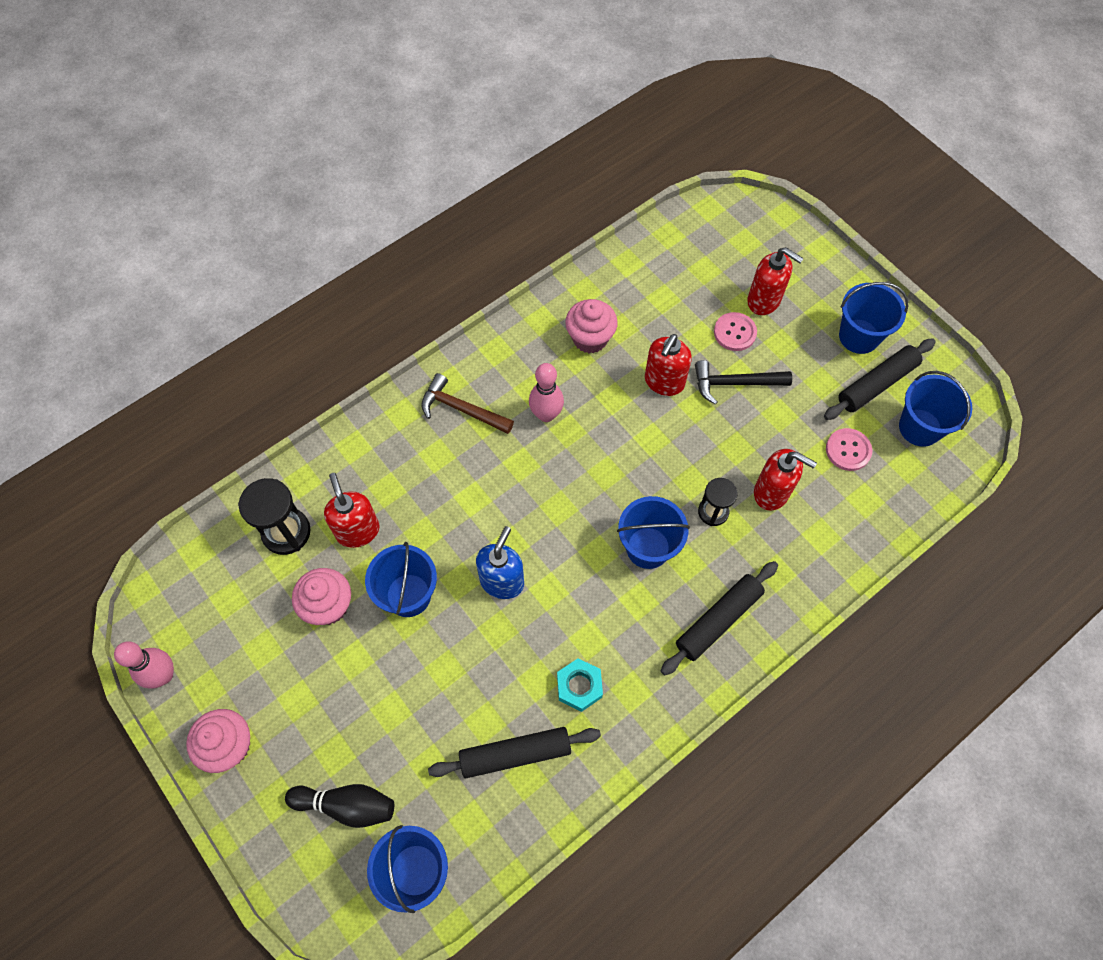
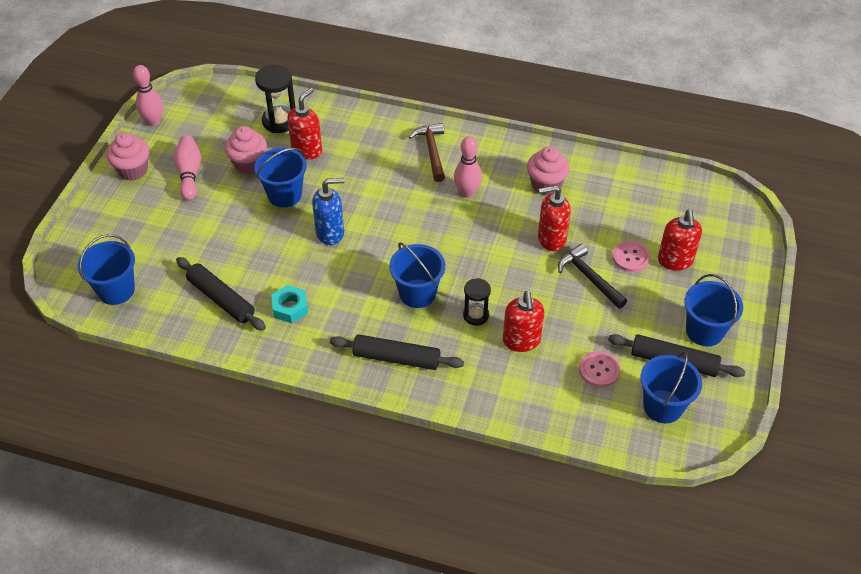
camera: 55 degrees right, 15 degrees down
black bowling pin [285,784,394,828] -> none
none -> pink bowling pin [174,136,201,200]

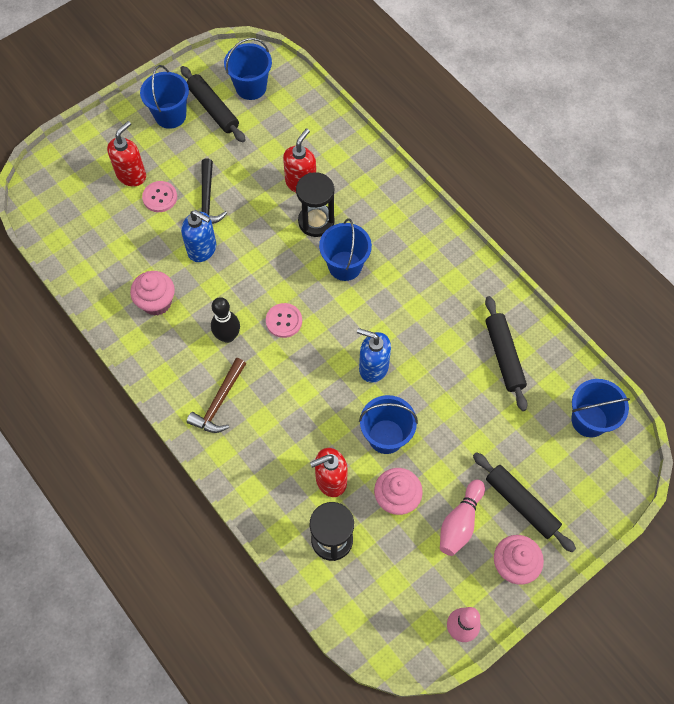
camera: 145 degrees left, 15 degrees up
turquoise nut [271,285,308,323] -> none
black rolling pin [330,334,464,370] -> black rolling pin moved to [473,452,576,553]
pink bowling pin [454,136,482,198] -> black bowling pin [211,297,240,343]
black hourglass [463,278,491,325] -> black hourglass [296,172,335,237], size x1.56
red soap dispenser [538,185,571,251] -> blue soap dispenser [181,210,216,262]
pink button [579,351,620,387] -> pink button moved to [266,303,302,338]

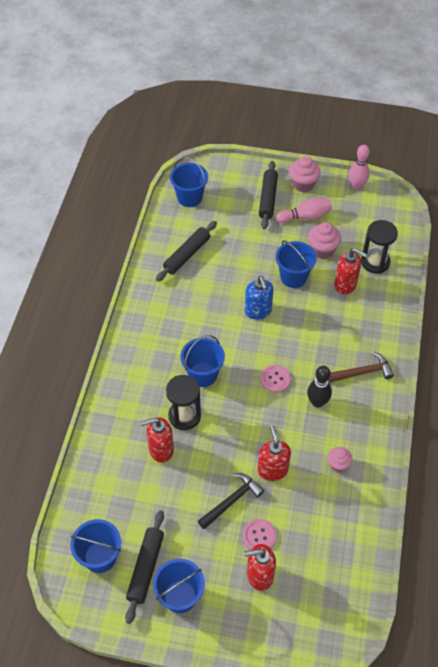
camera: 130 degrees left, 10 degrees down
pink cupcake [130,271,175,316] -> pink cupcake [328,447,352,472], size x0.63
blue soap dispenser [181,210,216,262] -> red soap dispenser [258,425,291,481]

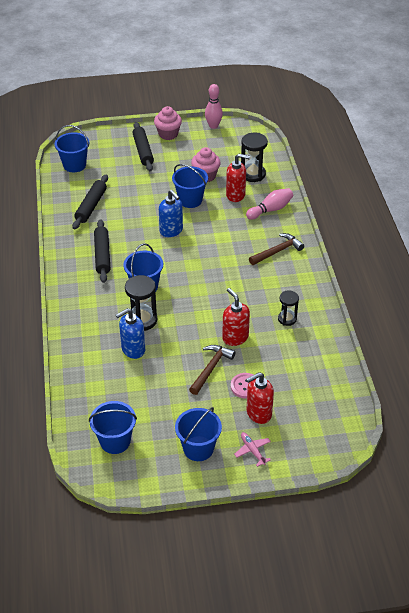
camera: 20 degrees left, 10 degrees down
black rolling pin [125,510,164,624] -> black rolling pin moved to [94,219,110,283]
red soap dispenser [140,417,174,463] -> blue soap dispenser [116,308,145,359]
black hammer [198,473,264,529] -> brown hammer [189,345,236,395]
pink button [261,365,291,393] -> none
pink bowling pin [276,198,332,223] -> pink bowling pin moved to [246,188,293,220]
black bowling pin [307,366,332,408] -> none
pink cupcake [328,447,352,472] -> black hourglass [278,290,299,326]
none -> pink plane [234,432,271,467]

